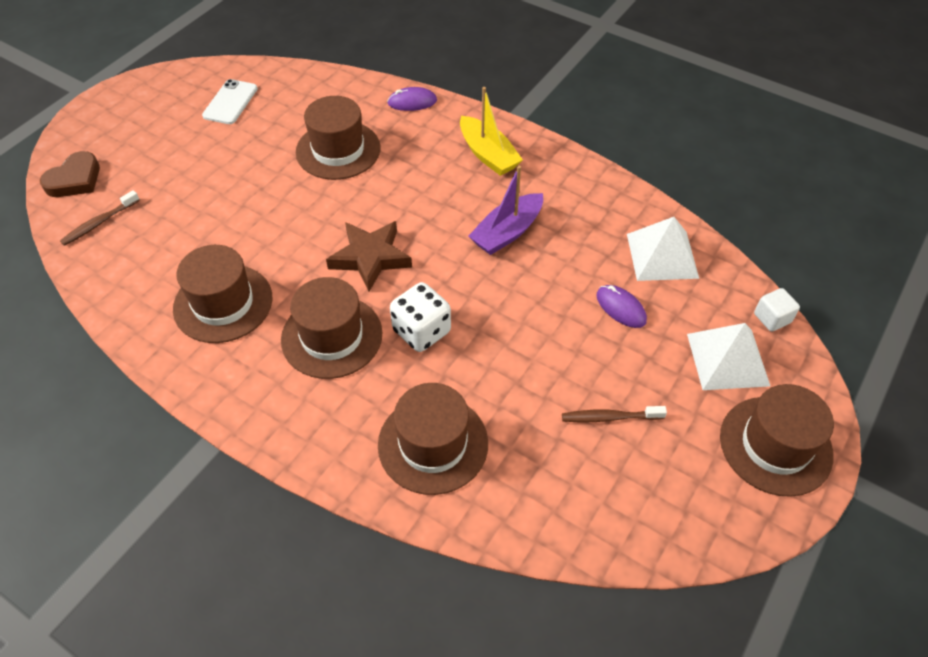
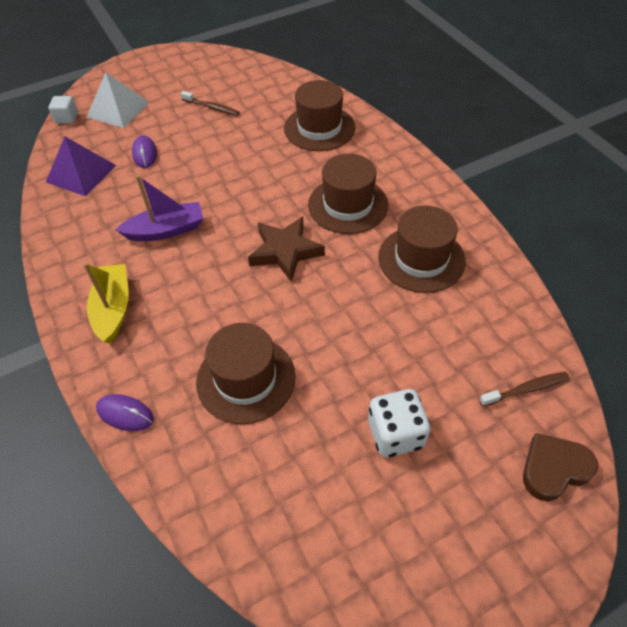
camera: 150 degrees left, 0 degrees up
white phone [202,79,258,124] -> none
white dice [390,282,451,352] -> white dice moved to [368,389,431,457]
white pyramid [627,217,699,281] -> purple pyramid [46,137,116,196]
brown hat [720,384,834,497] -> none

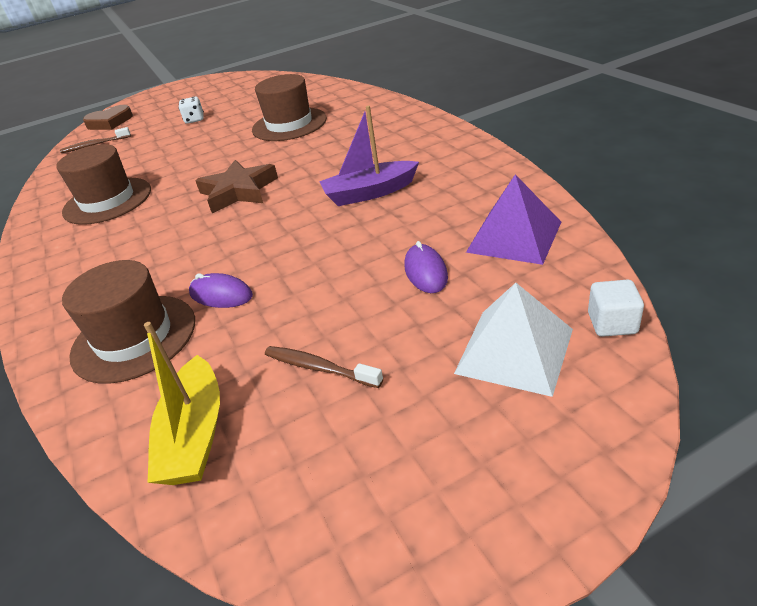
camera: 175 degrees left, 15 degrees down
yellow boat [83,263,129,344] -> yellow boat moved to [144,322,220,485]
purple mouse [96,394,154,431] -> purple mouse moved to [189,273,253,308]
brown hat [308,154,388,234] -> none
white dice [368,389,431,457] -> white dice [179,97,204,124], size x0.61

